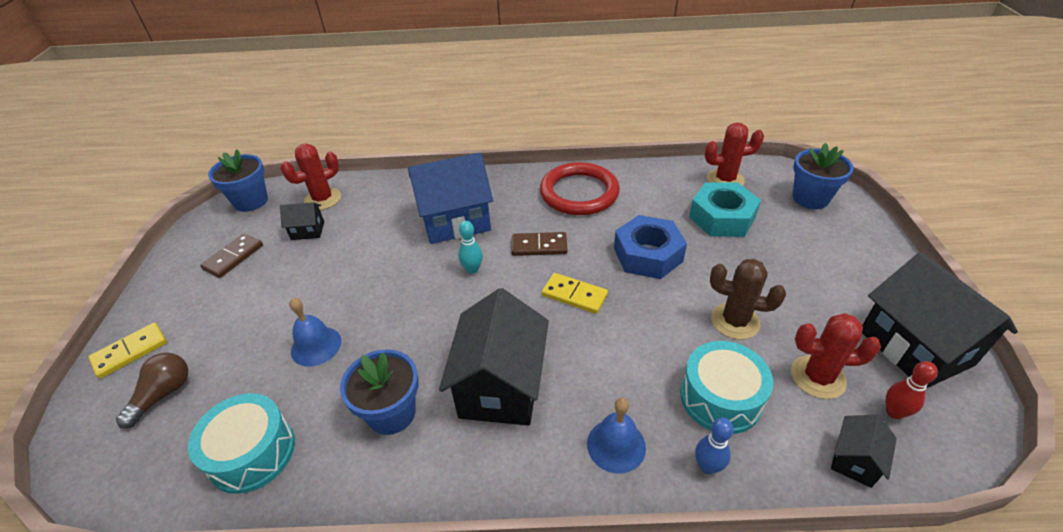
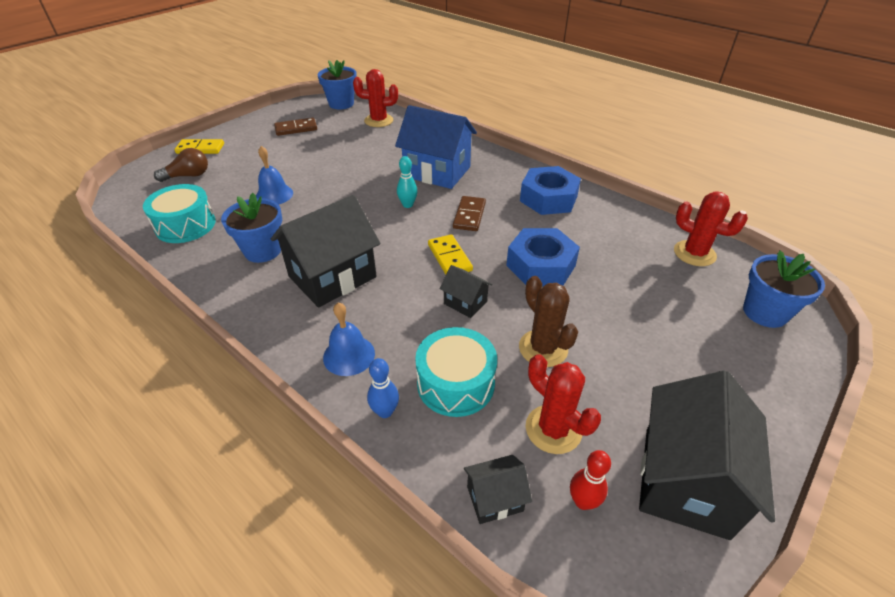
camera: 40 degrees right, 0 degrees up
black house [280,202,324,240] -> black house moved to [440,265,492,318]
brown domino [511,232,568,256] -> brown domino turned 60 degrees clockwise [453,196,486,231]
red ring [540,162,620,215] -> blue nut [520,166,581,215]
turquoise nut [689,182,761,237] -> none

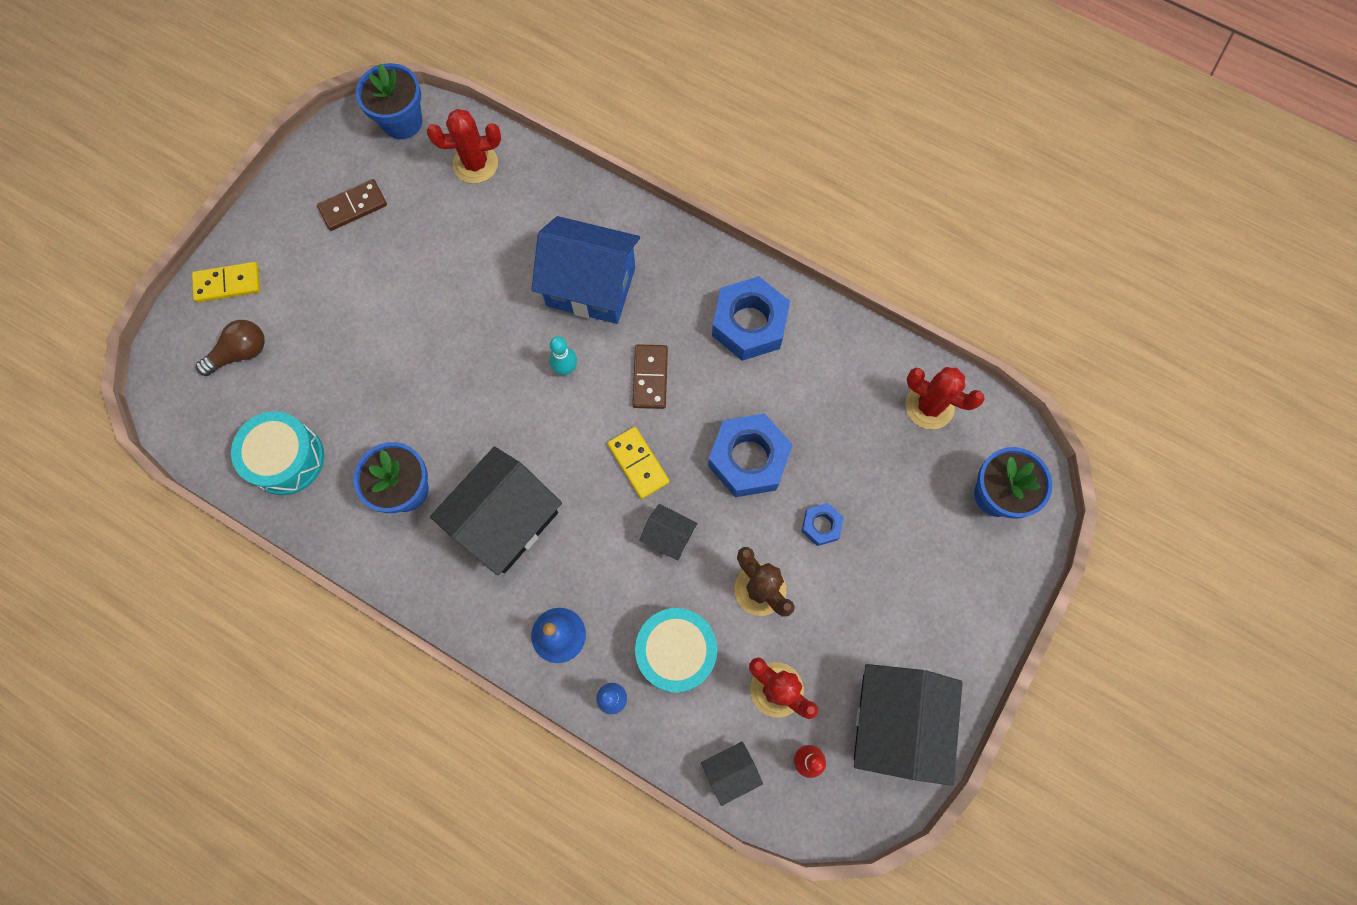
camera: 10 degrees left, 30 degrees up
blue bell [256,146,293,205] -> none
none -> blue nut [801,503,844,546]

